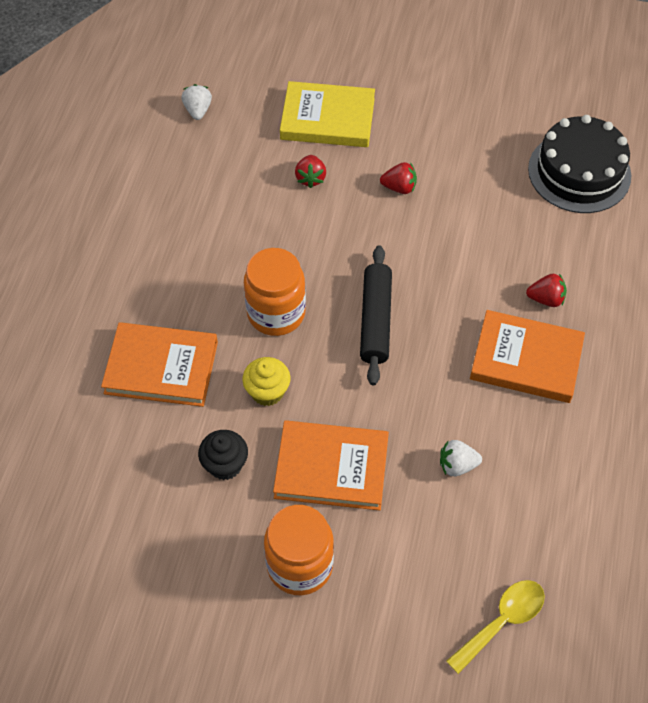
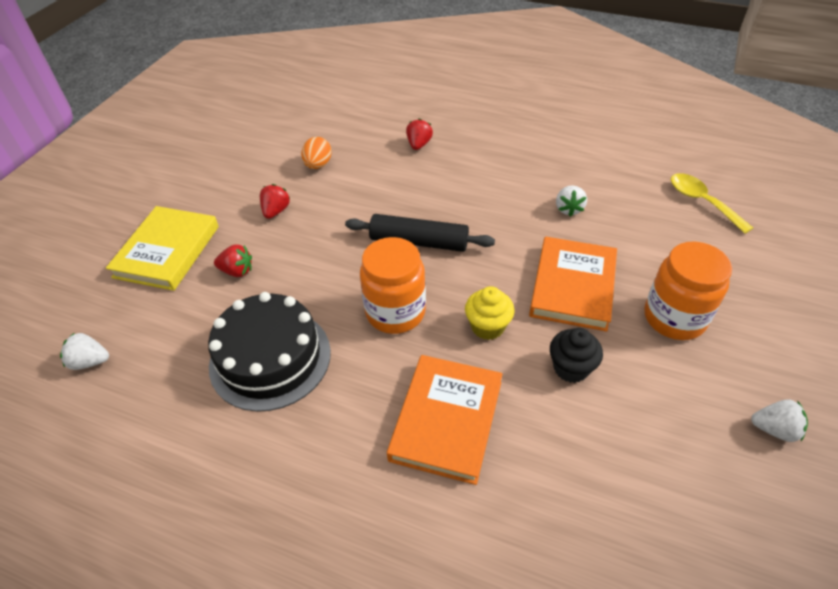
camera: 80 degrees left, 10 degrees down
orange book [470,310,585,403] -> none
black cake [528,115,631,213] -> black cake moved to [208,292,331,412]
none -> orange egg [301,137,332,169]
none -> white strawberry [751,399,808,442]

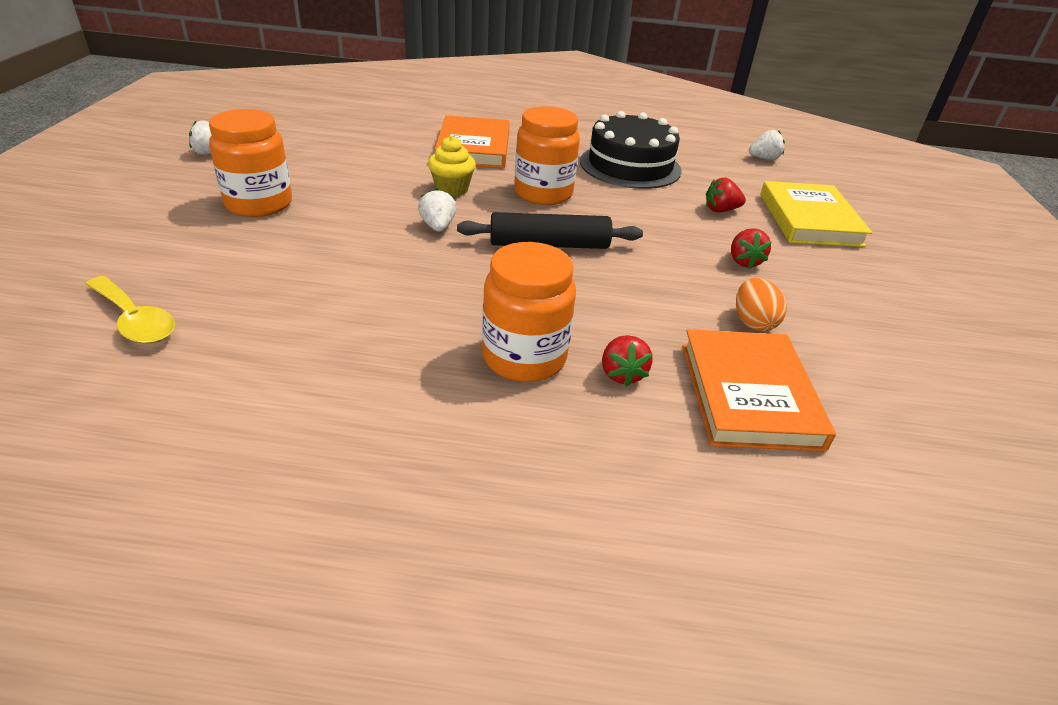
camera: 160 degrees right, 10 degrees down
orange book [529,237,617,332] -> orange book moved to [682,329,836,452]
black cupcake [550,328,603,383] -> none
white strawberry [556,185,587,217] -> white strawberry moved to [418,188,456,232]
none -> orange jar [482,242,576,382]

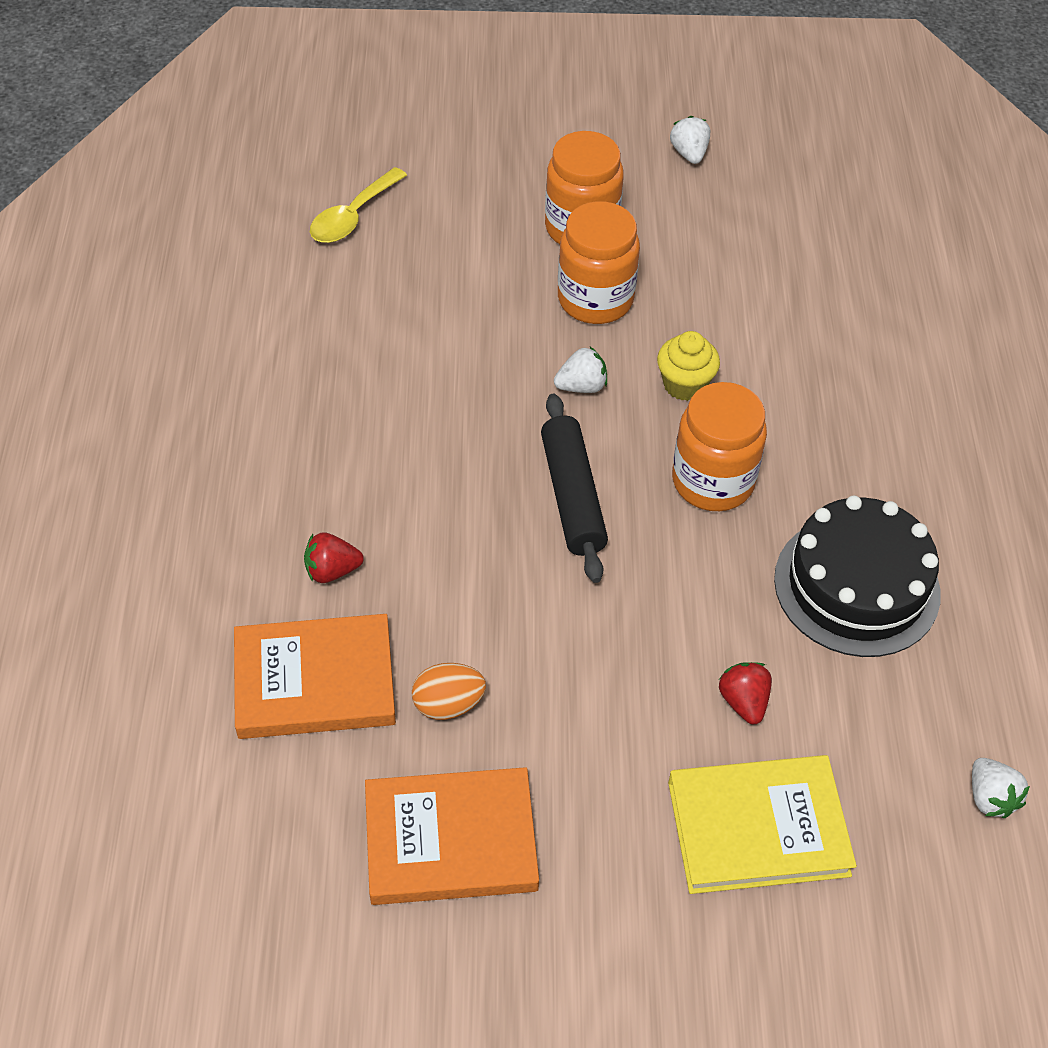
camera: 85 degrees right, 15 degrees up
orange book [434,115,510,168] -> orange book moved to [365,767,539,905]
orange jar [482,242,576,382] -> orange jar moved to [558,201,640,324]
red strawberry [731,228,772,268] -> none

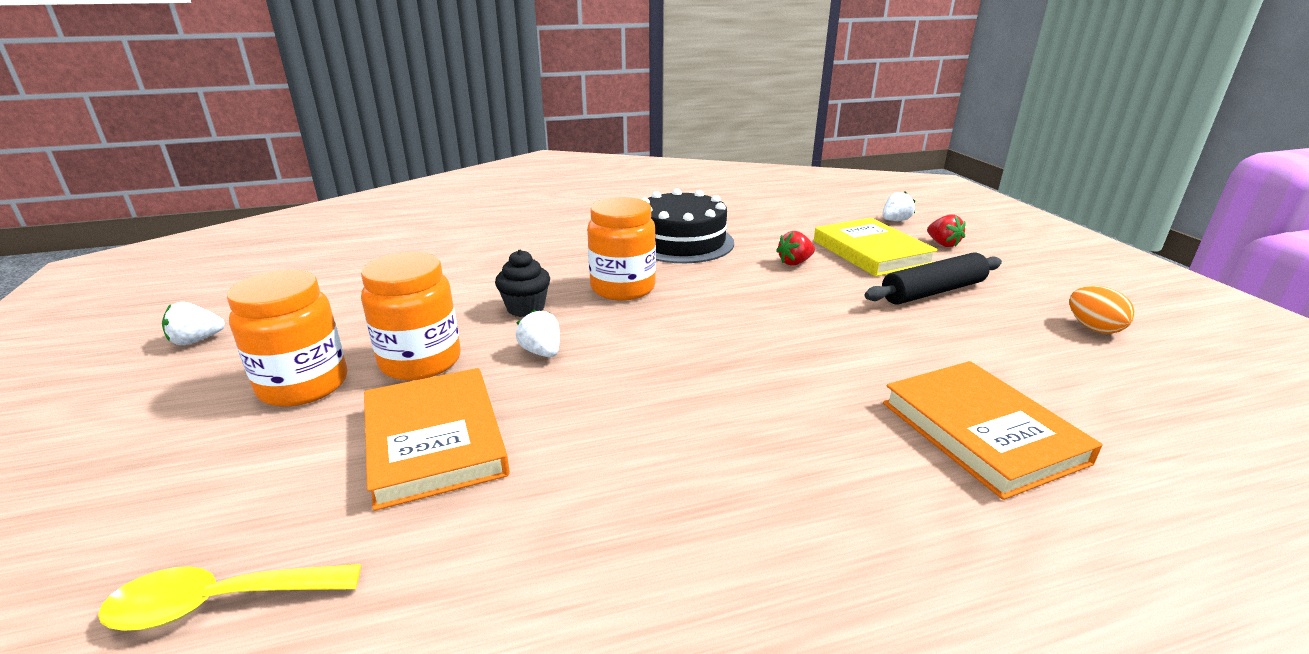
camera: 105 degrees left, 25 degrees down
red strawberry [304,532,364,583] -> red strawberry moved to [927,214,965,247]
yellow spoon [310,167,407,243] -> yellow spoon turned 150 degrees clockwise [98,564,361,631]
orange book [365,767,539,905] -> orange book moved to [364,368,510,511]
orange egg [412,663,486,720] -> orange egg moved to [1069,286,1135,334]
black rolling pin [541,394,608,583] -> black rolling pin moved to [864,253,1002,304]
yellow cupcake [657,331,720,401] -> black cupcake [495,250,550,317]
white strawberry [972,758,1030,818] -> white strawberry moved to [882,191,915,221]

